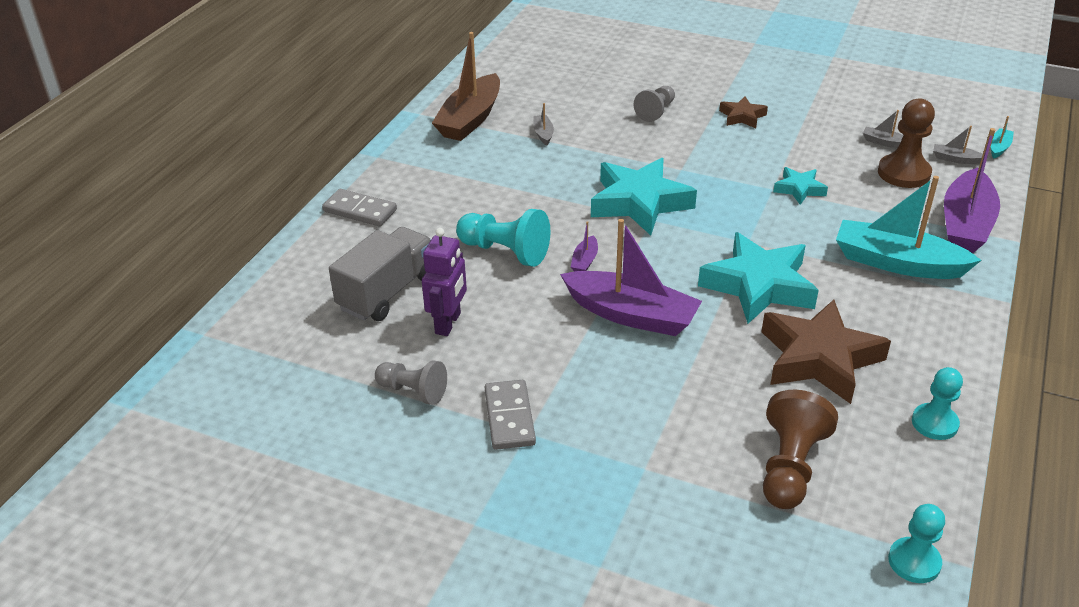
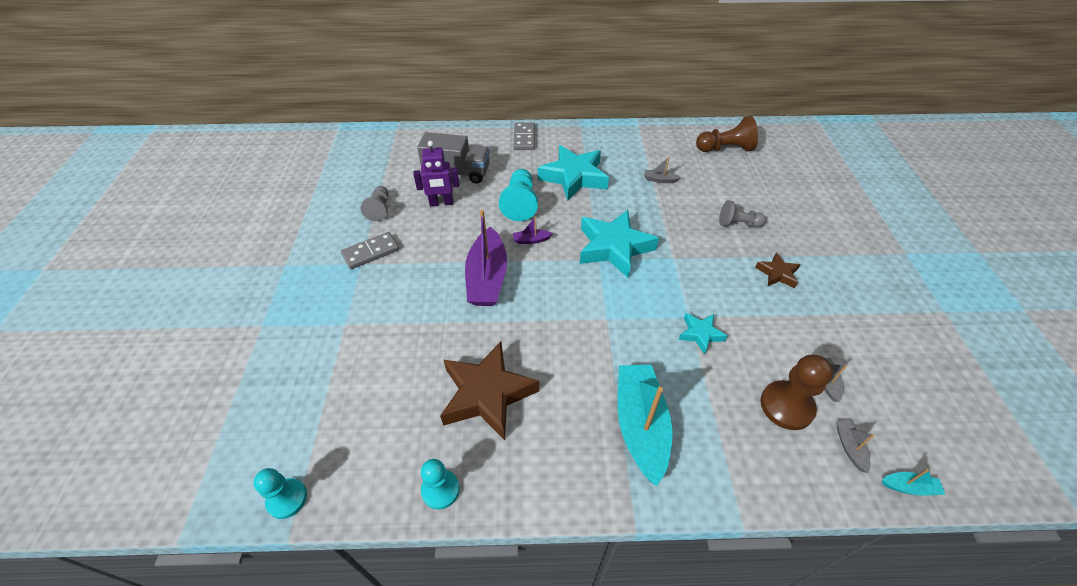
camera: 65 degrees right, 10 degrees up
brown boat [432,32,500,141] -> none
grey boat [533,103,554,145] -> grey boat turned 135 degrees counterclockwise [644,157,681,183]
turquoise star [698,232,819,324] -> turquoise star moved to [538,145,609,201]
brown pawn [763,390,838,509] -> brown pawn moved to [696,116,758,152]
purple boat [944,128,1000,253] -> none

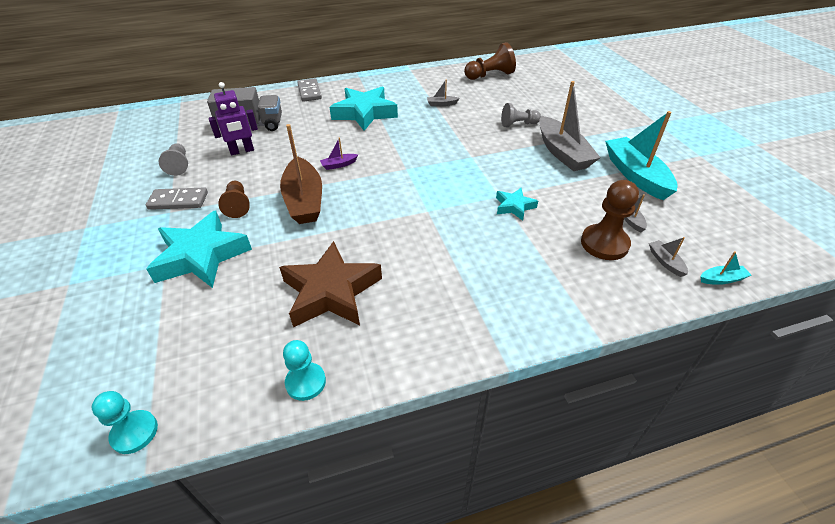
camera: 15 degrees left, 5 degrees down
grey domino [341,232,399,269] -> grey domino turned 45 degrees clockwise [146,188,208,210]
purple boat [465,210,507,306] -> brown boat [280,124,322,224]
turquoise pawn [499,169,538,221] -> none
turquoise star [580,210,659,278] -> turquoise star moved to [146,210,252,288]
turquoise boat [618,365,673,486] -> turquoise boat moved to [605,111,678,200]
brown star [755,253,800,288] -> grey boat [539,81,601,171]
none -> brown pawn [218,181,250,218]

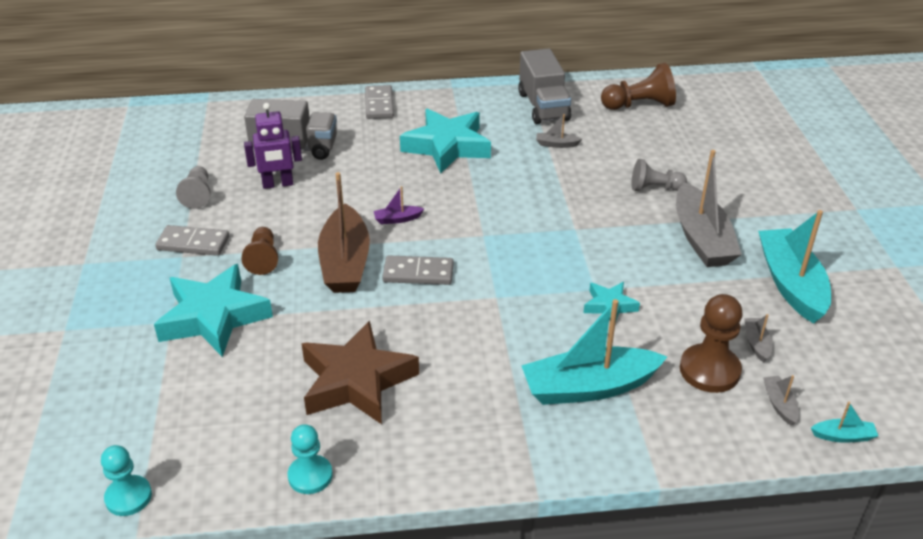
camera: 10 degrees right, 5 degrees down
none -> grey domino [382,256,454,285]
none -> grey truck [518,49,571,124]
none -> turquoise boat [521,299,667,405]

